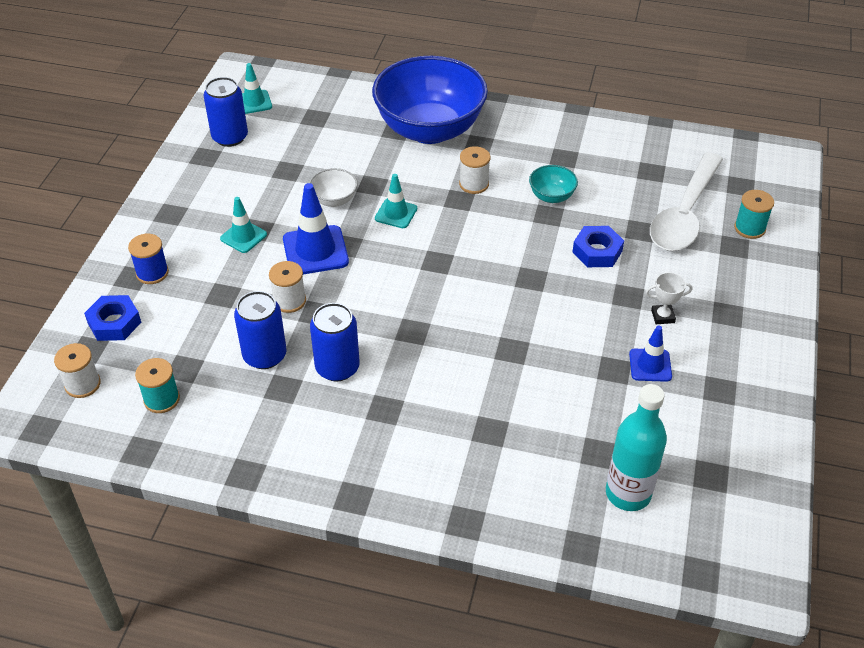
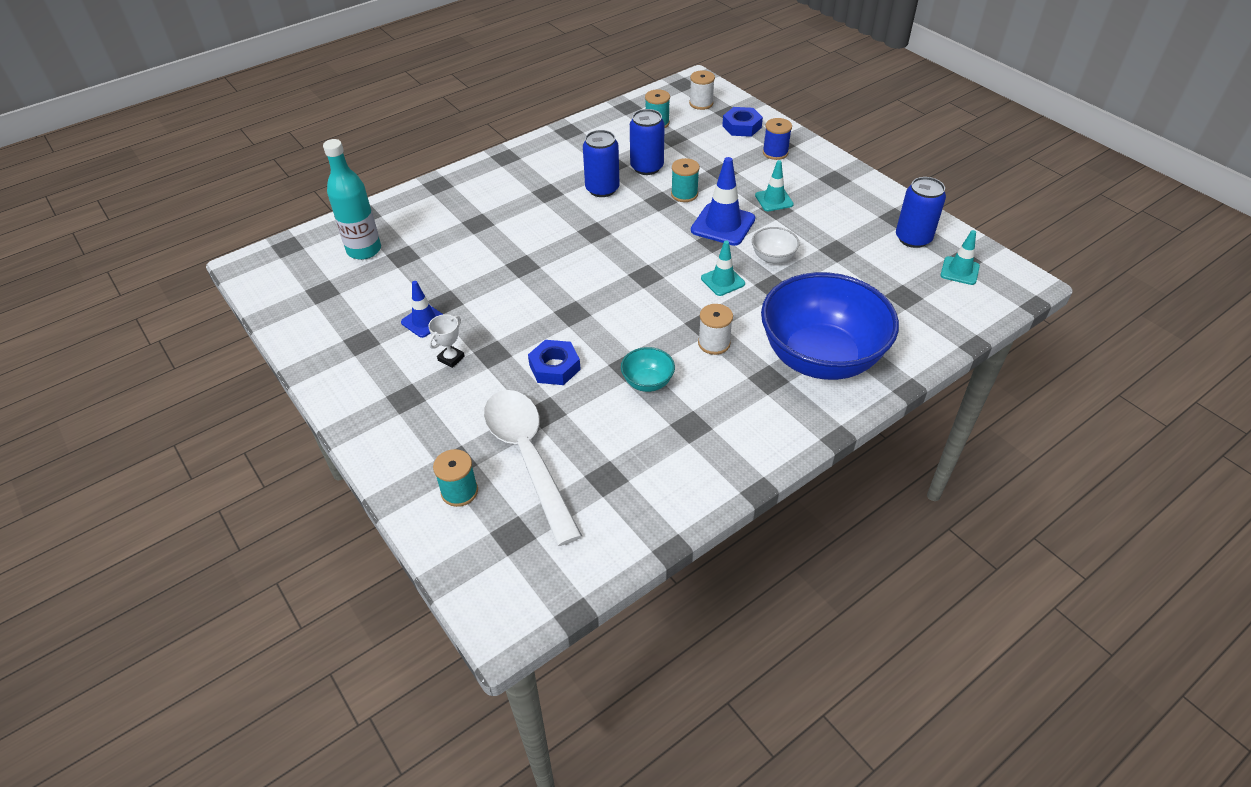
camera: 130 degrees right, 0 degrees up
white spool [269,261,306,313] -> turquoise spool [671,158,700,202]

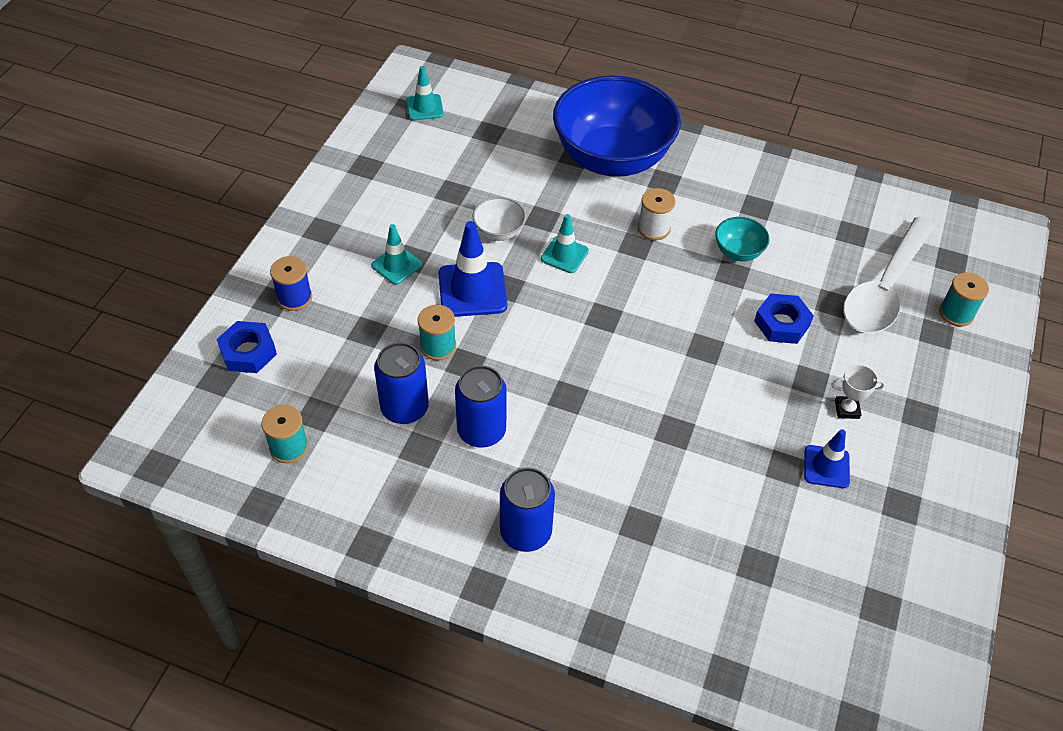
camera: 125 degrees left, 5 degrees up
turquoise bottle [323,139,381,260] -> none
white spool [689,70,715,110] -> none
blue can [896,177,946,248] -> blue can moved to [500,467,555,552]

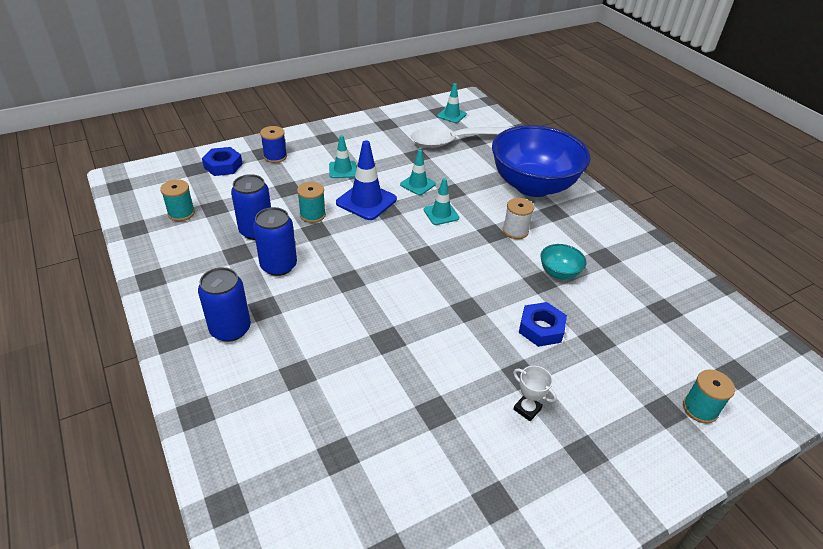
camera: 40 degrees right, 10 degrees down
white bowl [473,197,526,241] -> turquoise traffic cone [400,149,436,195]
blue traffic cone [804,429,850,488] -> none
white spoon [843,217,935,333] -> white spoon moved to [411,127,512,148]

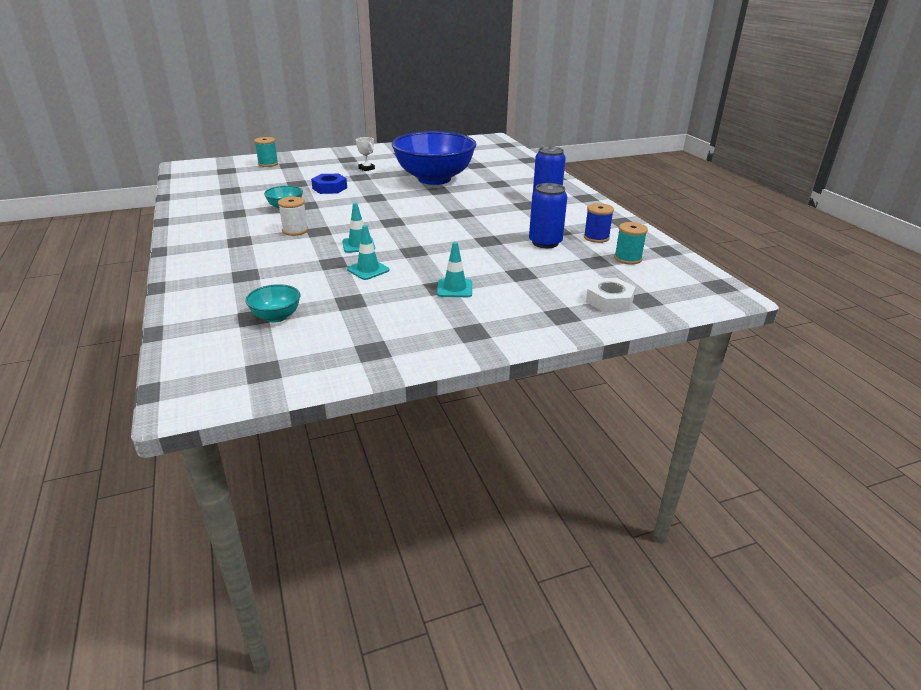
camera: 170 degrees left, 10 degrees down
blue nut [202,147,242,176] -> white nut [586,278,636,312]
blue can [253,207,297,276] -> none
blue spool [260,126,287,163] -> blue spool moved to [584,203,614,243]
turquoise spool [297,182,326,223] -> none
blue traffic cone [336,140,397,220] -> none
white spoon [411,127,512,148] -> turquoise bowl [245,284,300,322]
turquoise traffic cone [437,83,467,123] -> none
blue bowl [492,125,590,197] -> blue bowl moved to [392,131,477,185]

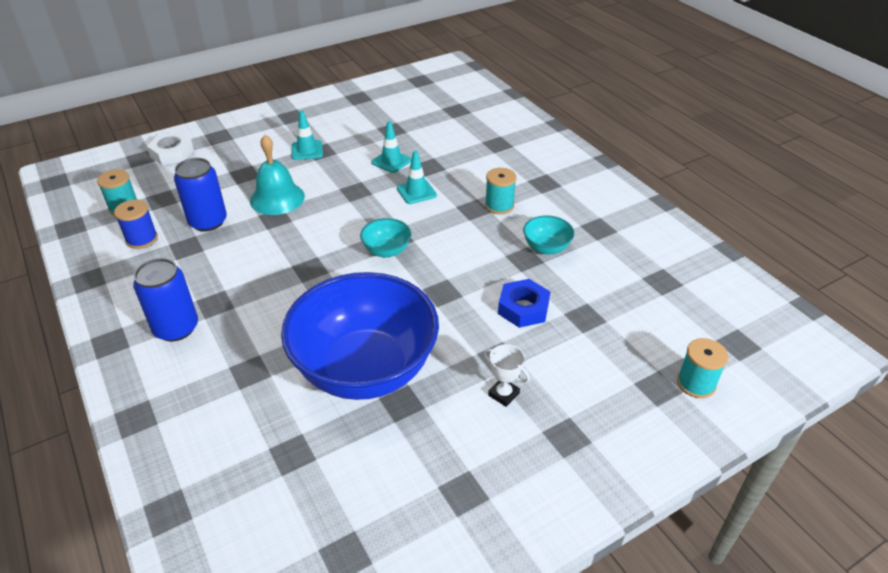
camera: 170 degrees right, 10 degrees up
turquoise bowl [245,284,300,322] -> turquoise bowl moved to [360,218,411,258]
white spool [278,197,308,236] -> turquoise spool [485,168,517,214]
none -> turquoise bell [250,135,305,215]

